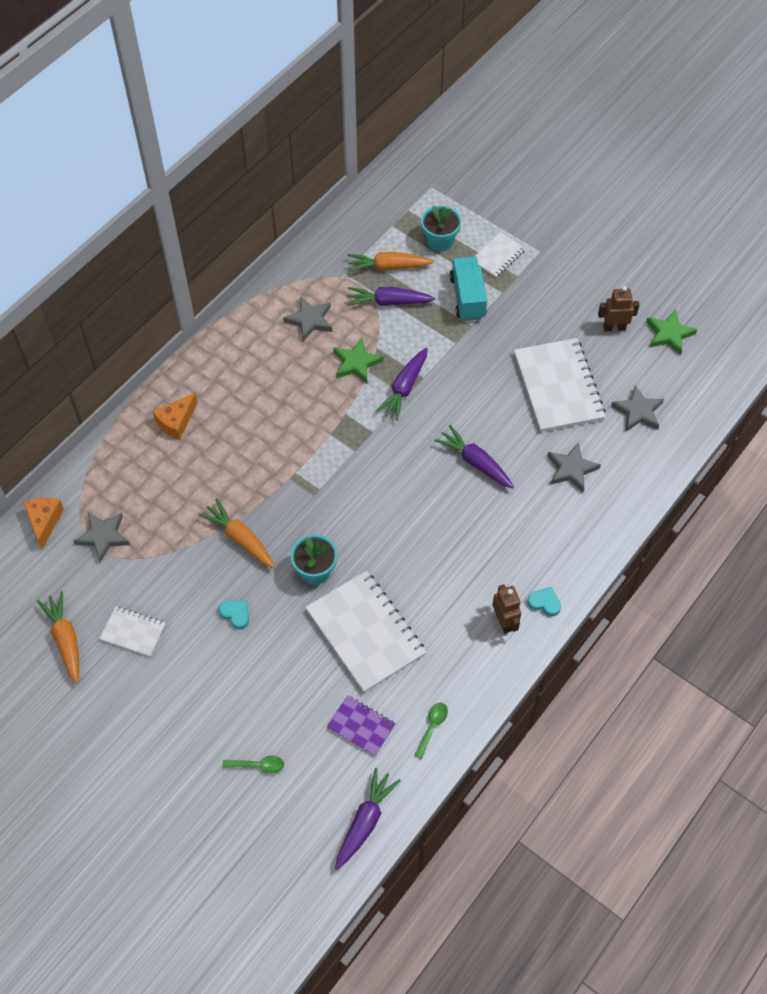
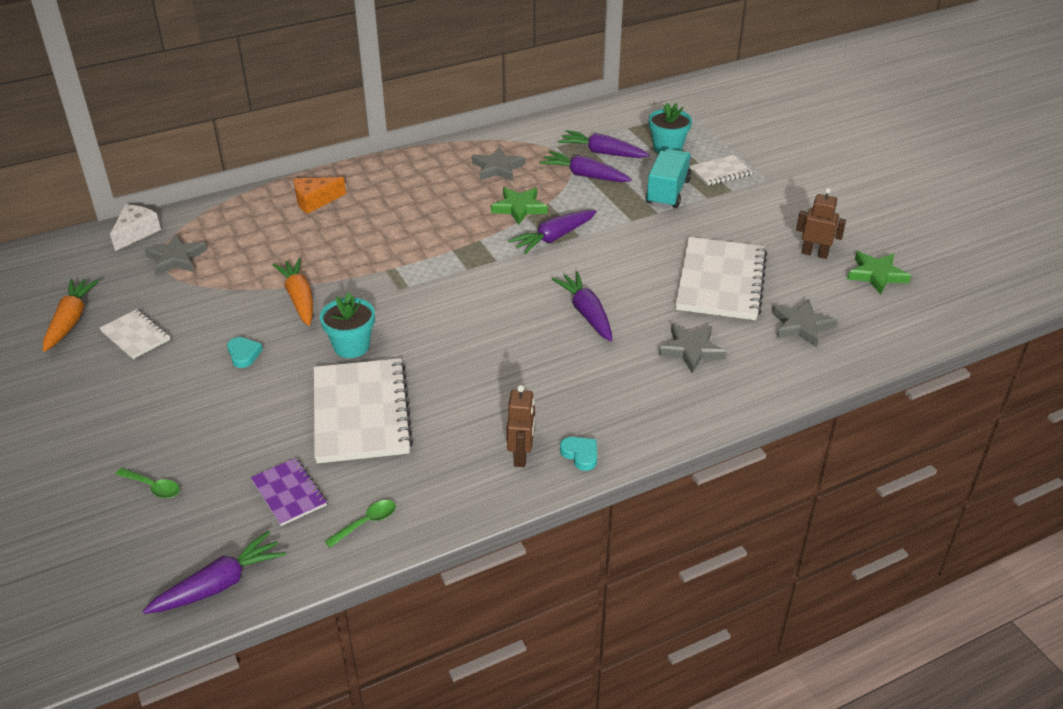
camera: 25 degrees right, 20 degrees down
orange cheese [23,497,64,549] -> white cheese [110,205,161,251]
orange carrot [347,252,434,273] -> purple carrot [558,130,649,158]

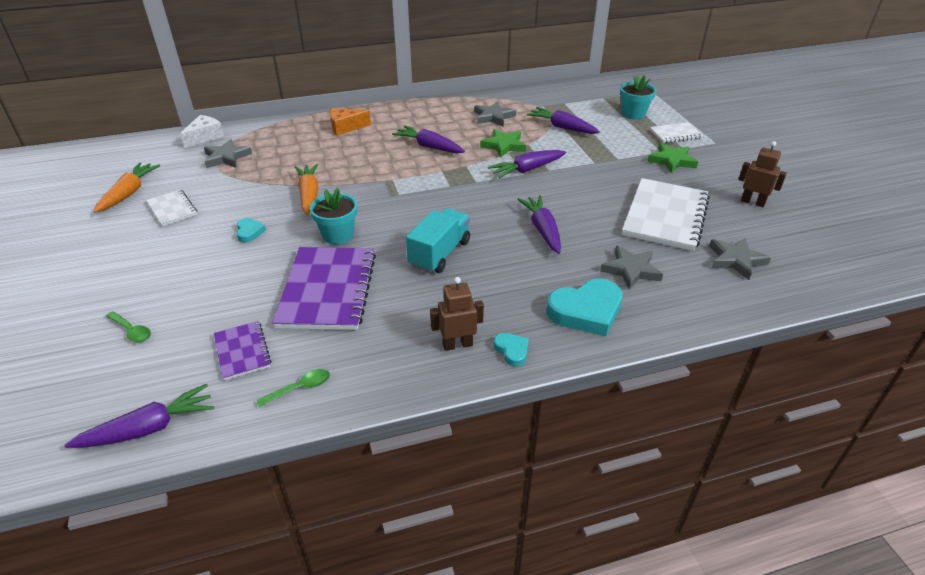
camera: 10 degrees right, 0 degrees up
white notebook [314,358,413,464] -> purple notebook [272,247,376,330]
brown robot [507,385,535,467] -> brown robot turned 120 degrees counterclockwise [430,277,484,351]
purple carrot [558,130,649,158] -> purple carrot moved to [392,125,465,153]
turquoise truck [646,149,692,208] -> turquoise truck moved to [406,208,470,273]
green star [847,251,911,295] -> green star moved to [647,143,698,173]
none -> turquoise heart [546,278,623,336]

